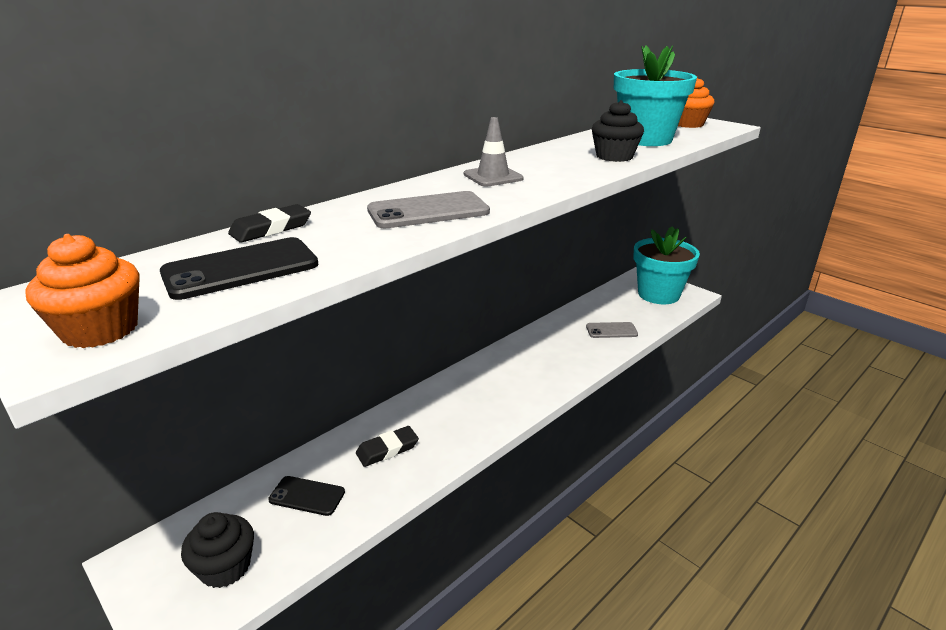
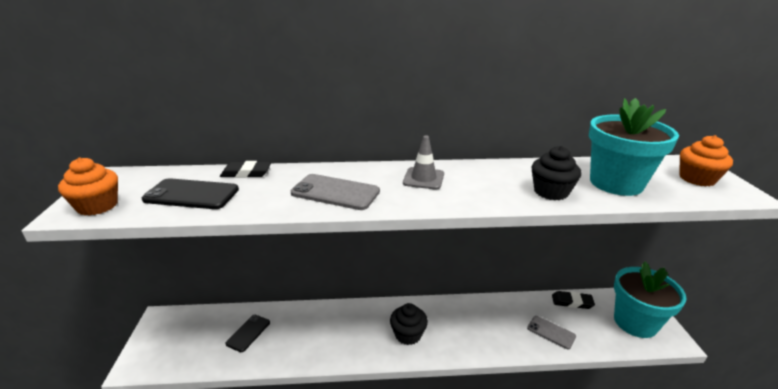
camera: 40 degrees right, 0 degrees up
black cupcake [181,512,254,588] -> black cupcake moved to [390,303,428,345]
black phone [268,476,345,516] -> black phone turned 60 degrees clockwise [225,315,270,352]
black eraser [356,426,419,467] -> black eraser moved to [552,291,595,309]

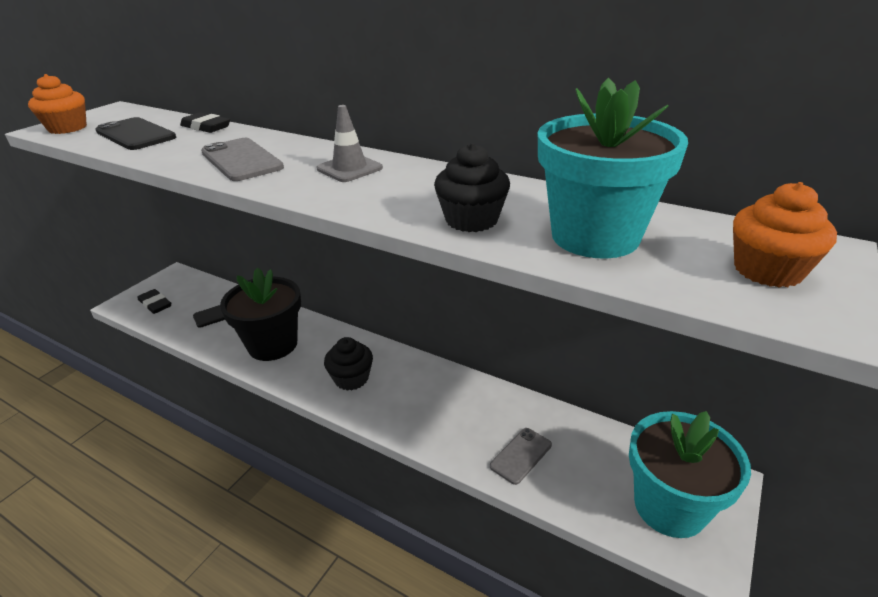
camera: 35 degrees right, 5 degrees up
grey phone [527,316,576,349] -> grey phone turned 60 degrees clockwise [490,428,552,485]
black eraser [552,291,595,309] -> black eraser moved to [138,289,171,314]
none -> black flower pot [220,267,301,361]

